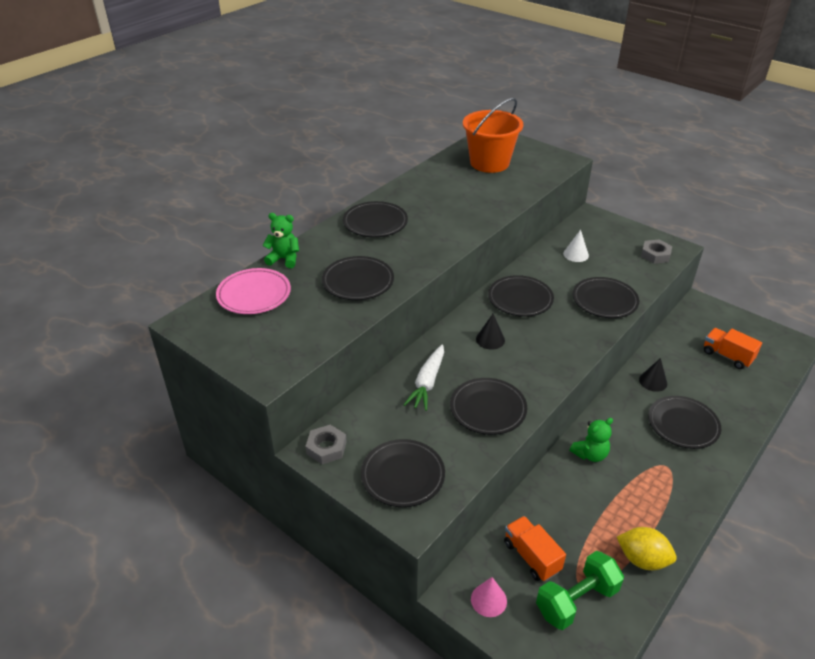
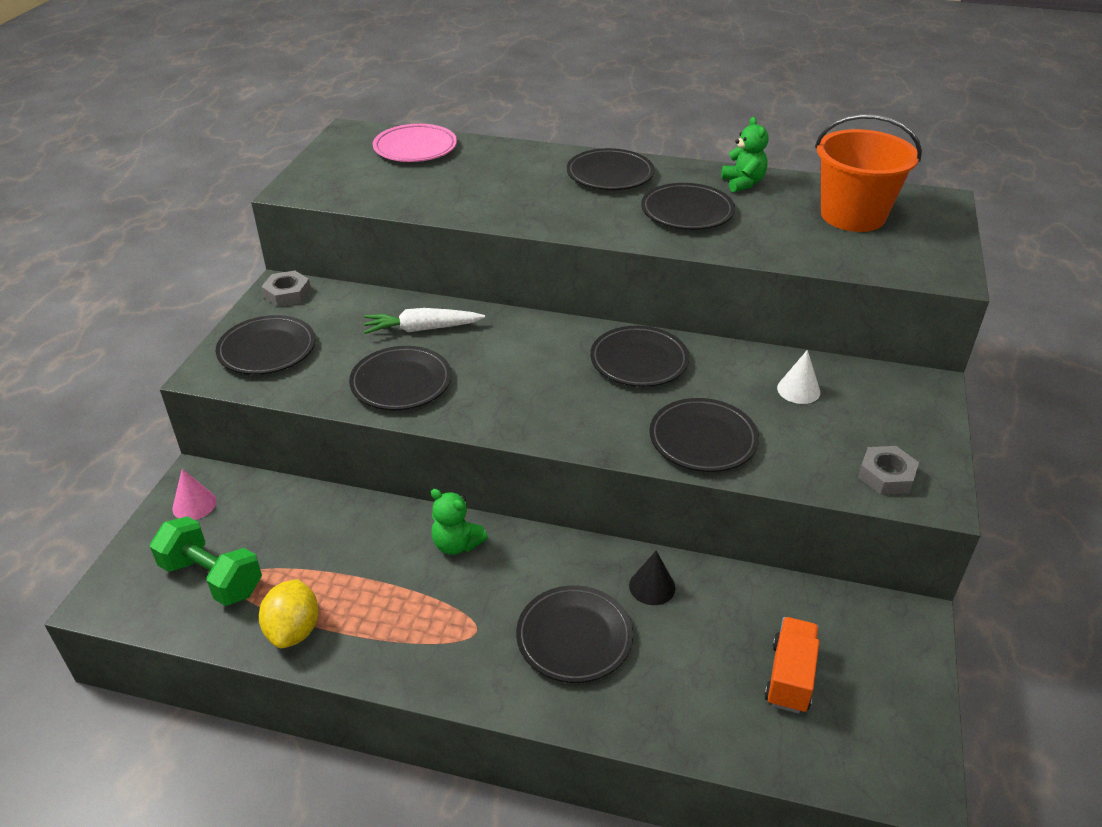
camera: 65 degrees right, 0 degrees up
green teddy bear [263,213,299,268] -> green teddy bear moved to [721,117,769,192]
black plate [322,256,394,300] -> black plate moved to [641,183,735,230]
black cone [476,314,505,350] -> none
orange truck [504,516,566,581] -> none

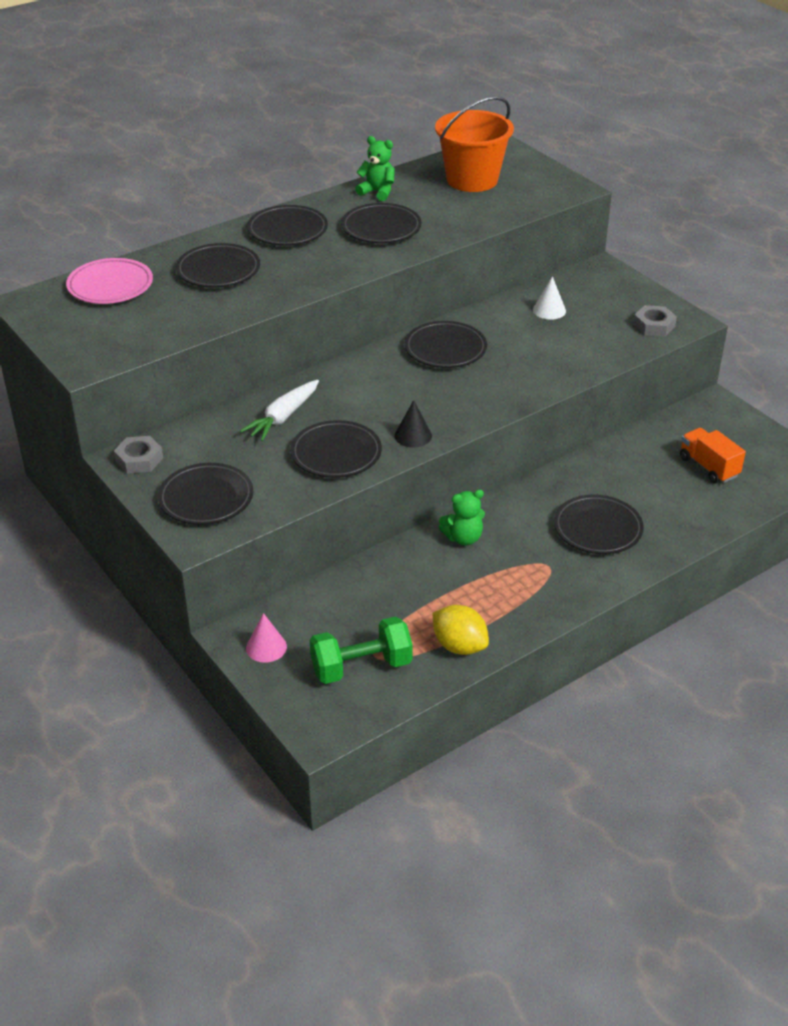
camera: 50 degrees left, 0 degrees up
black cone [629,551,676,605] -> black cone moved to [395,400,432,447]
black plate [649,398,759,472] -> black plate moved to [176,243,260,288]

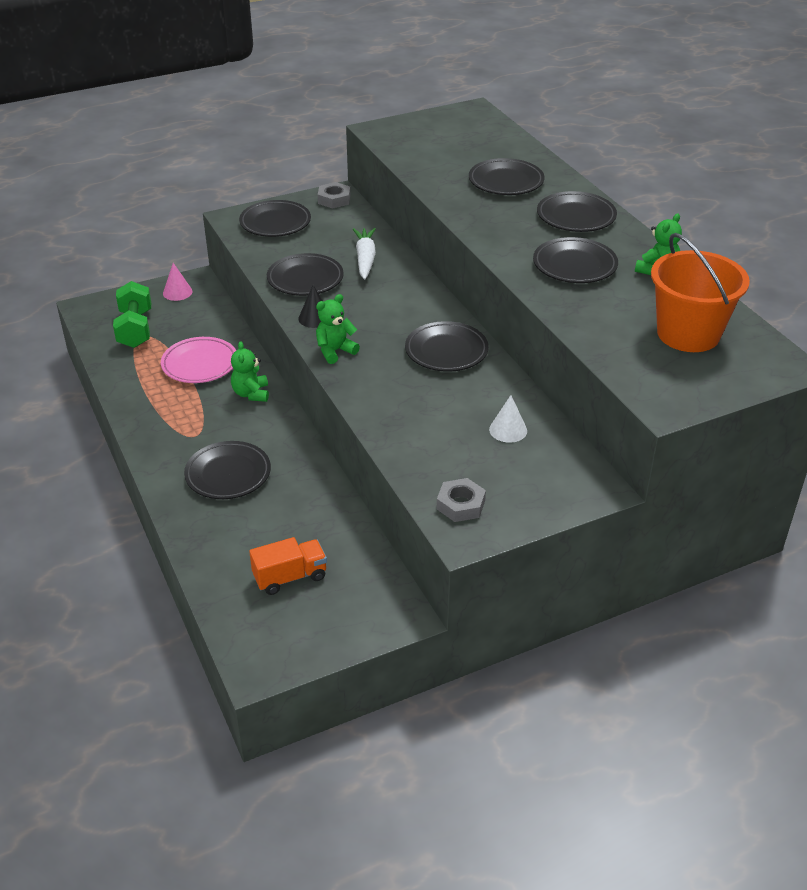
camera: 100 degrees right, 0 degrees up
pink plate [66,258,153,304] -> pink plate moved to [161,337,236,383]
white carrot [240,380,319,441] -> white carrot turned 45 degrees clockwise [353,228,376,280]
yellow lemon [433,605,489,655] -> none
none -> green teddy bear [316,294,360,364]

